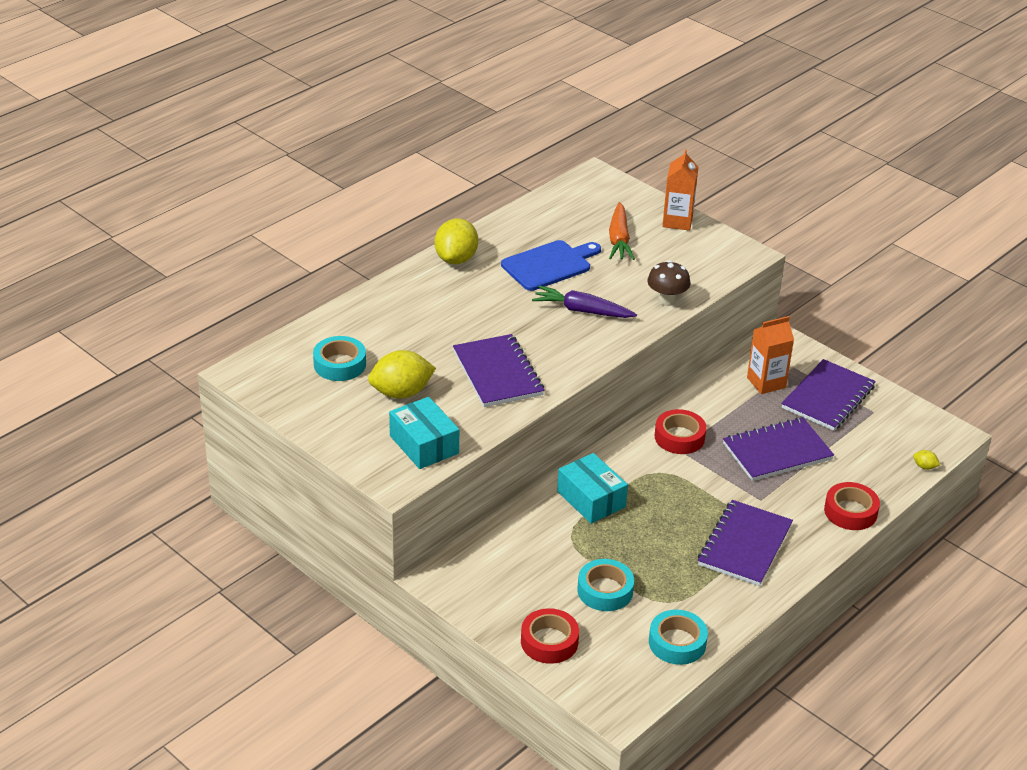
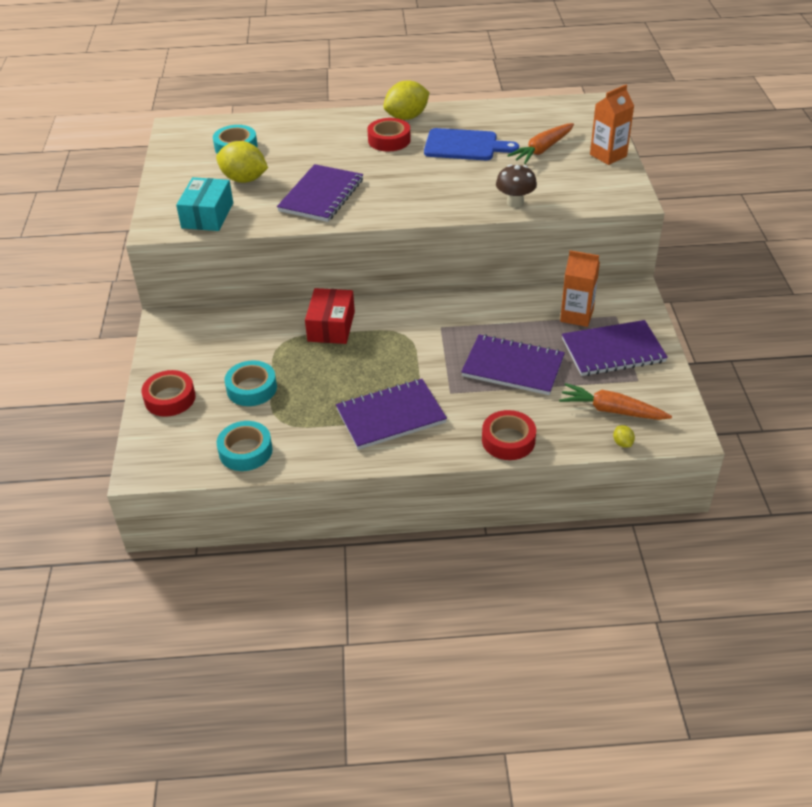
camera: 45 degrees right, 5 degrees up
purple carrot [532,286,637,318] -> none
turquoise box [557,453,628,524] -> red box [305,288,355,344]
red tape [655,409,706,454] -> red tape moved to [367,118,411,151]
none -> orange carrot [559,383,672,420]

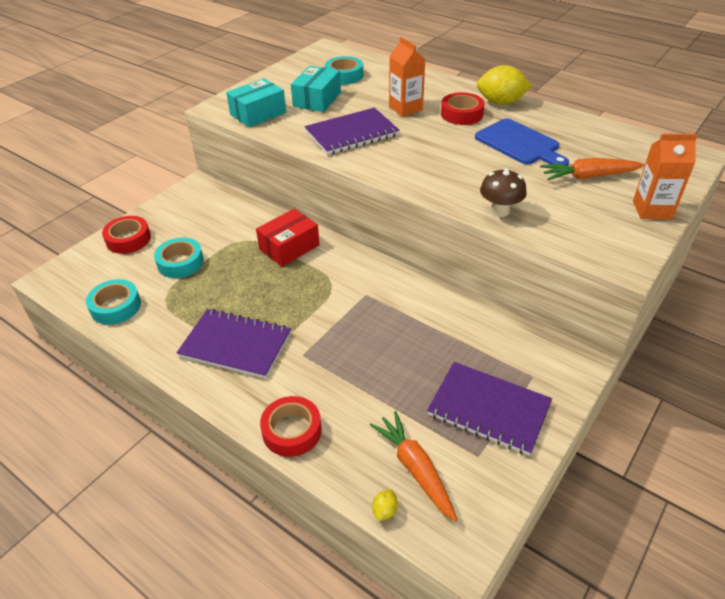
camera: 40 degrees right, 0 degrees up
yellow lemon [216,141,268,183] -> turquoise box [291,66,341,112]
purple notebook [461,334,565,395] -> none
orange carton [560,250,600,327] -> orange carton moved to [389,37,426,117]

